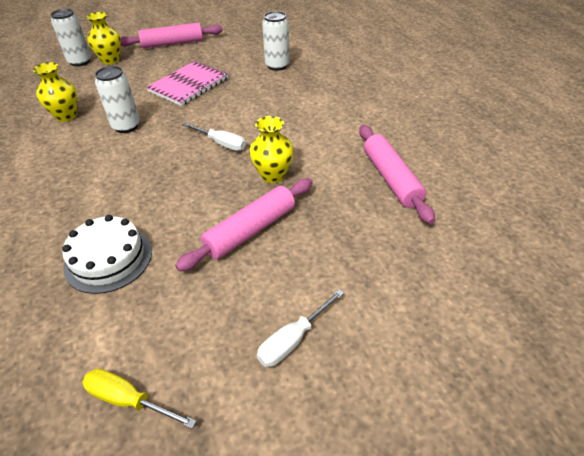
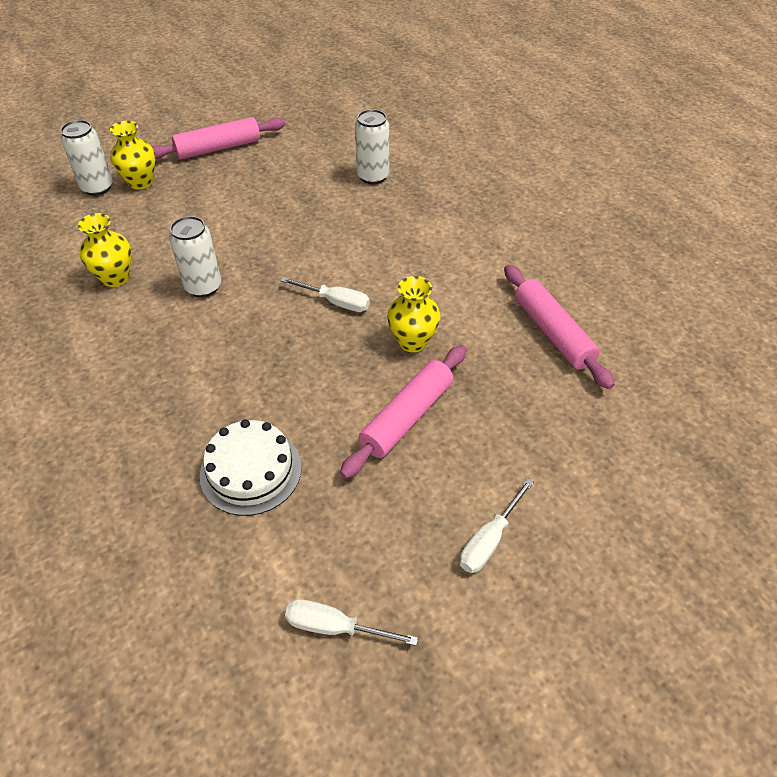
camera: 10 degrees left, 5 degrees up
yellow screwdriver [82,369,197,429] -> white screwdriver [285,599,418,646]
pink notebook [146,61,228,106] -> none

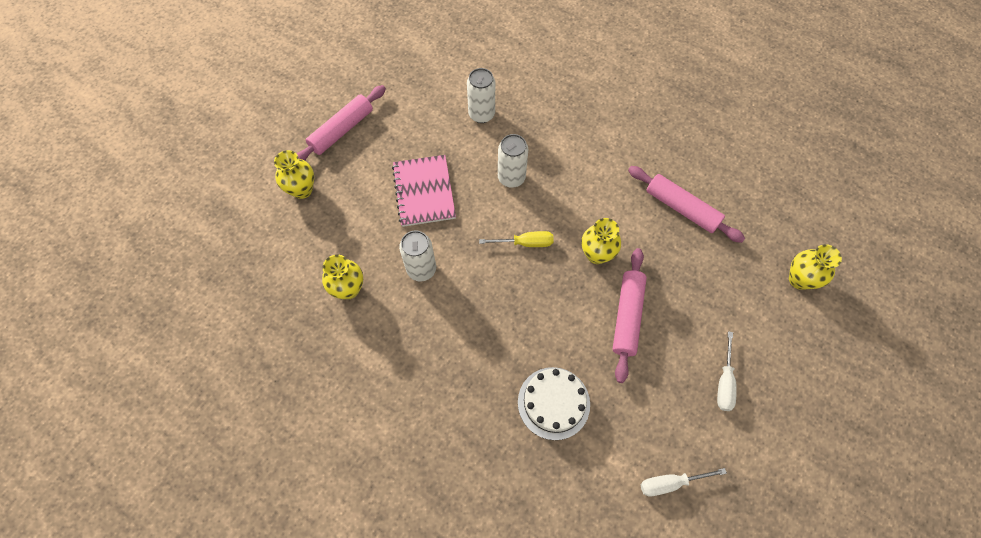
camera: 25 degrees left, 15 degrees up
white can [60,120,113,196] -> white can moved to [498,134,529,188]
white screwdriver [280,277,370,312] -> yellow screwdriver [479,231,554,247]
none -> pink notebook [392,155,456,227]
none -> yellow vase [789,244,842,290]

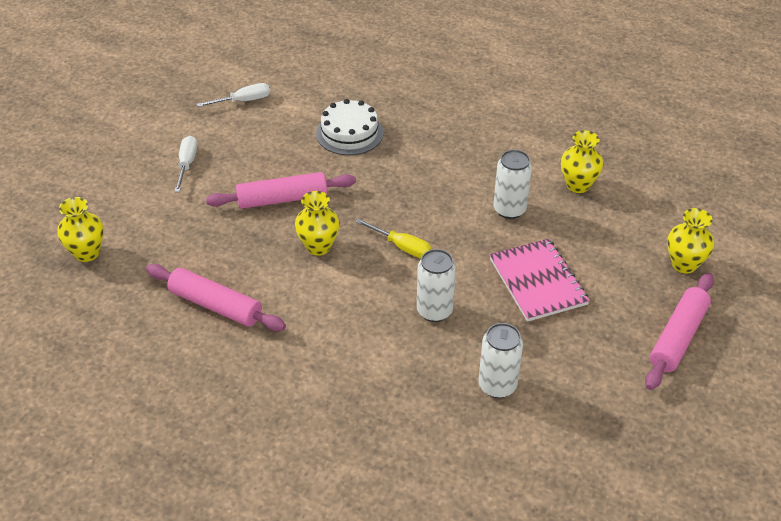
camera: 170 degrees right, 20 degrees down
yellow screwdriver [479,231,554,247] -> yellow screwdriver turned 135 degrees counterclockwise [356,218,431,258]
pink rolling pin [613,248,647,383] -> pink rolling pin turned 75 degrees clockwise [206,172,356,209]

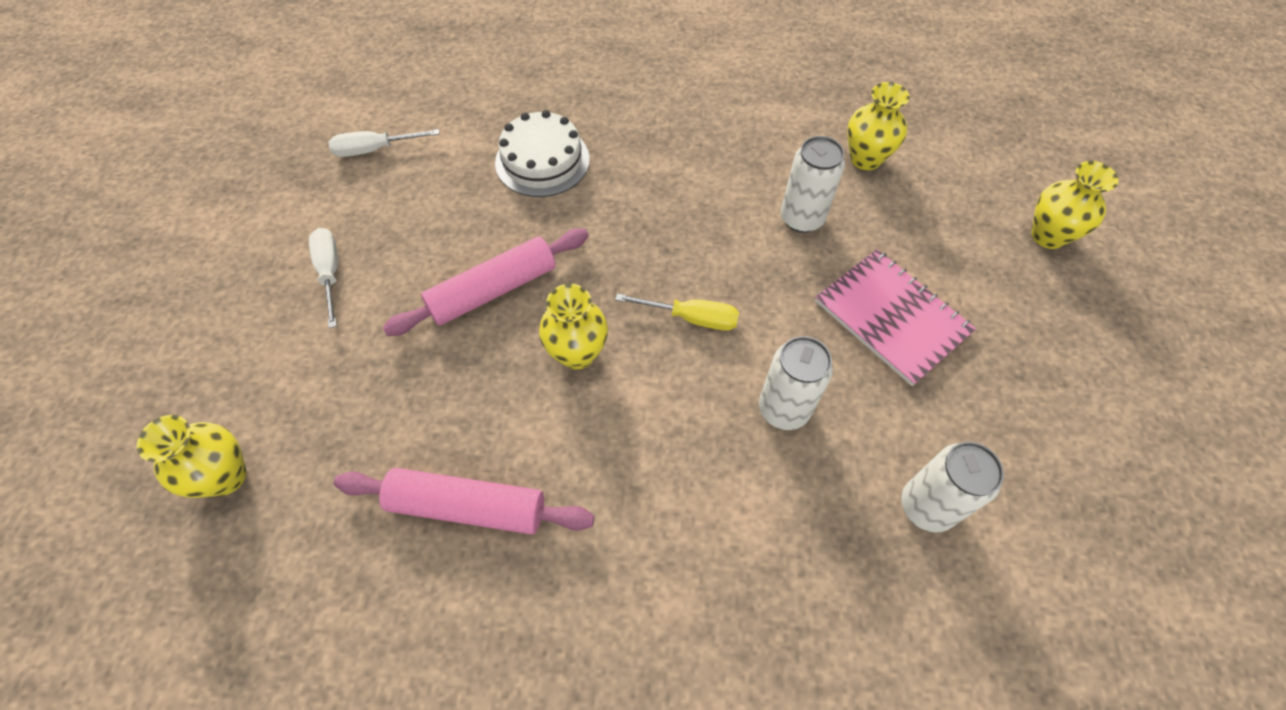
camera: 20 degrees left, 15 degrees up
white screwdriver [197,83,270,107] -> white screwdriver turned 150 degrees counterclockwise [329,129,440,157]
pink rolling pin [645,273,714,390] -> none

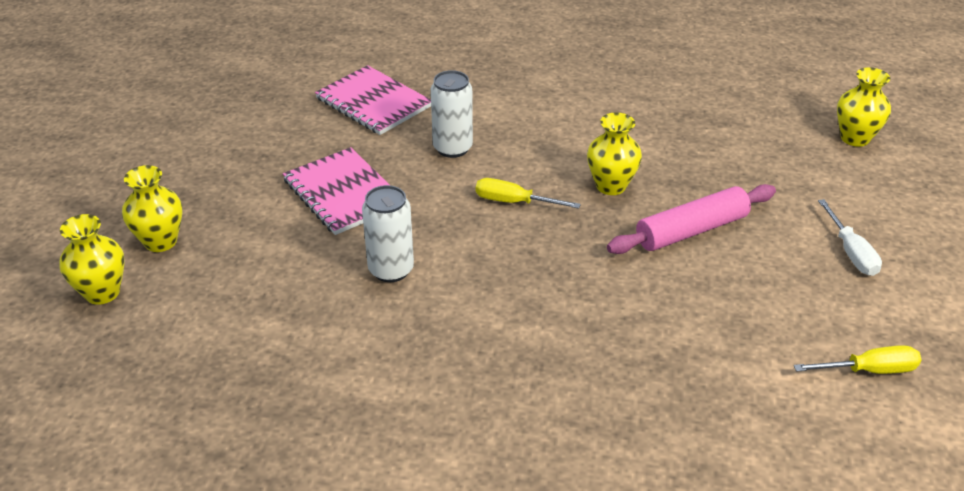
camera: 175 degrees left, 20 degrees down
white screwdriver [329,129,440,157] -> yellow screwdriver [794,345,922,374]
pink rolling pin [334,468,594,534] -> none
white cake [495,110,590,197] -> none
yellow vase [847,82,910,170] -> yellow vase moved to [59,214,124,305]
white can [901,442,1004,533] -> pink notebook [315,65,431,135]

